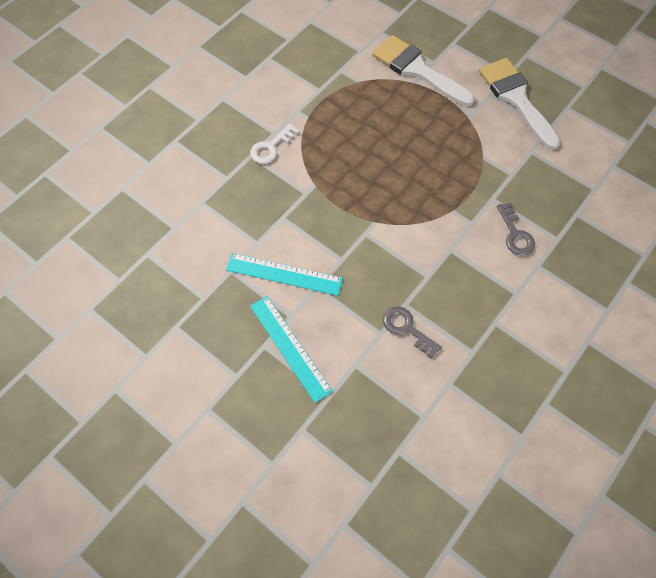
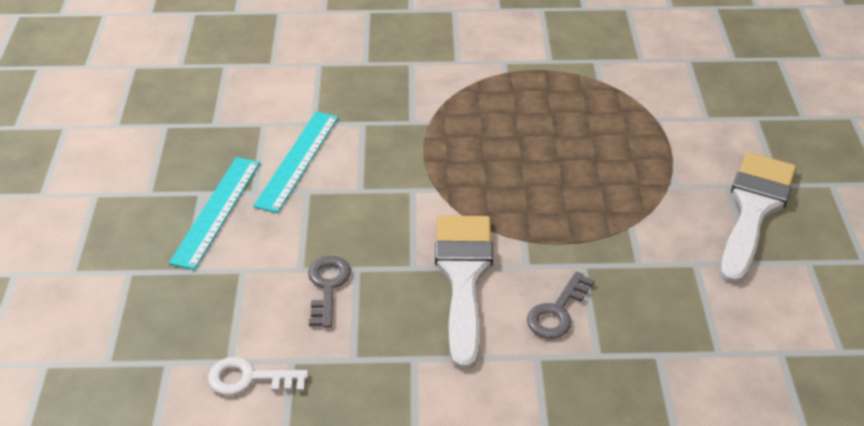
camera: 50 degrees right, 20 degrees down
turquoise ruler [226,253,343,296] -> turquoise ruler turned 45 degrees clockwise [253,112,339,213]
white key [250,123,299,164] -> white key moved to [208,357,308,396]
white brush [373,35,475,106] -> white brush moved to [435,215,493,370]

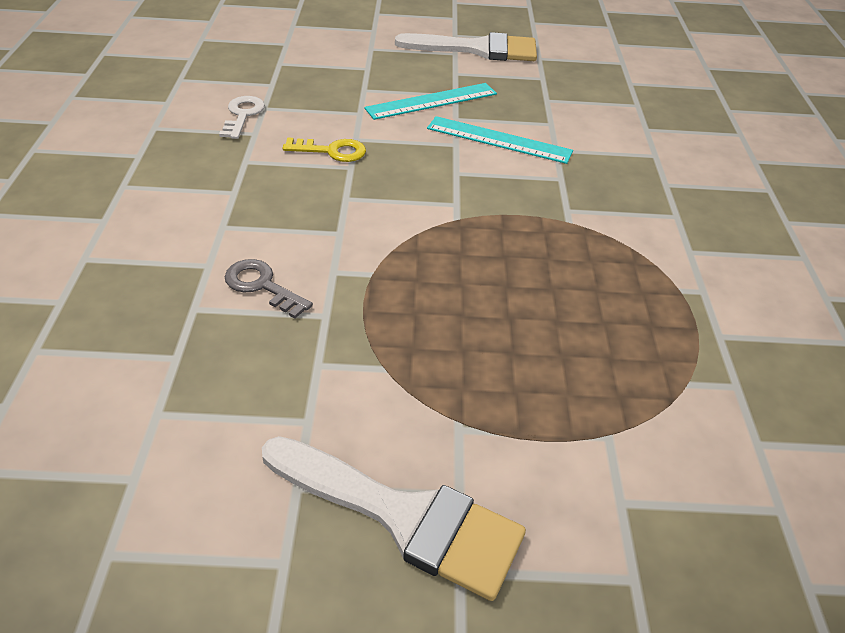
camera: 90 degrees right, 0 degrees up
turquoise ruler [169,157,260,270] -> turquoise ruler turned 45 degrees counterclockwise [364,83,497,120]
grey key [308,256,351,328] -> yellow key [282,138,366,162]
white brush [435,215,493,370] -> white brush moved to [395,32,537,61]

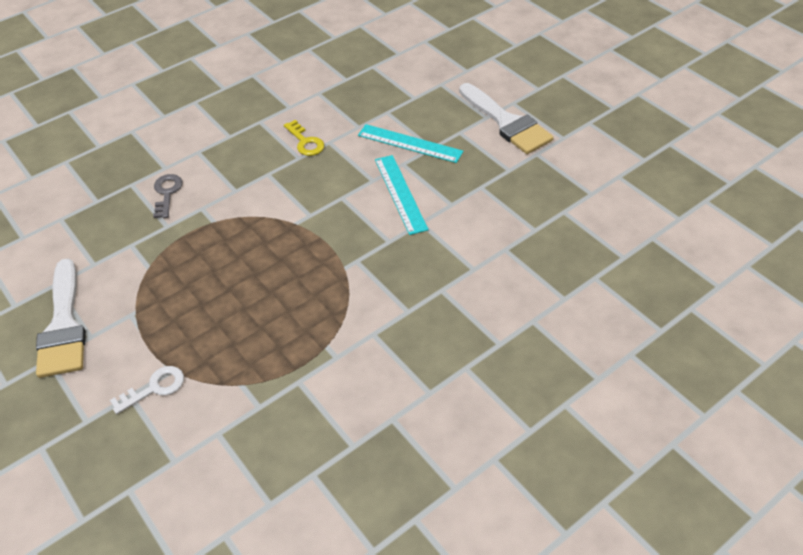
camera: 55 degrees right, 5 degrees up
white key [219,96,265,139] -> white key moved to [110,366,184,414]

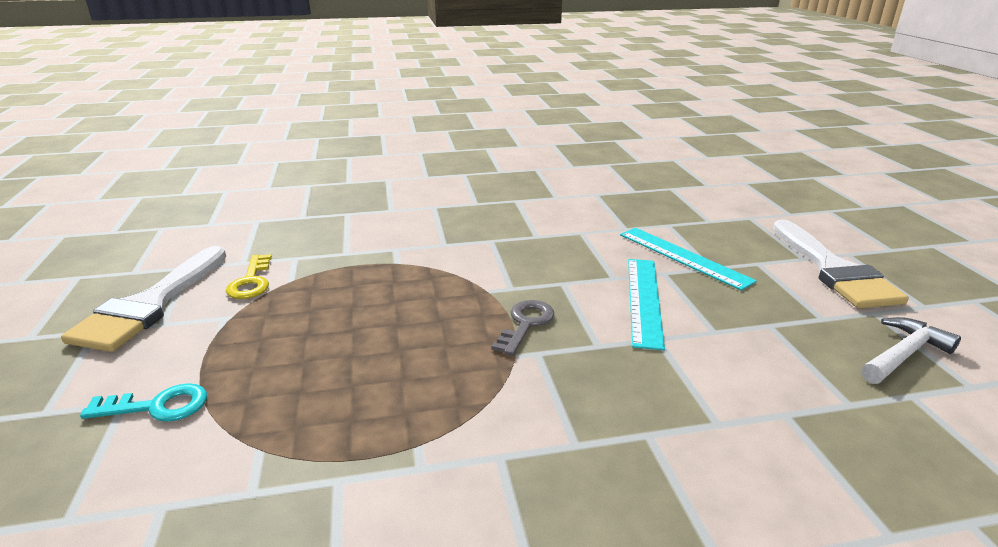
camera: 25 degrees right, 20 degrees down
white key [110,366,184,414] -> turquoise key [80,383,207,422]
grey key [153,174,183,218] -> grey key moved to [491,300,554,356]
yellow key [284,120,324,156] -> yellow key moved to [226,254,272,299]
none -> white hammer [861,317,961,384]

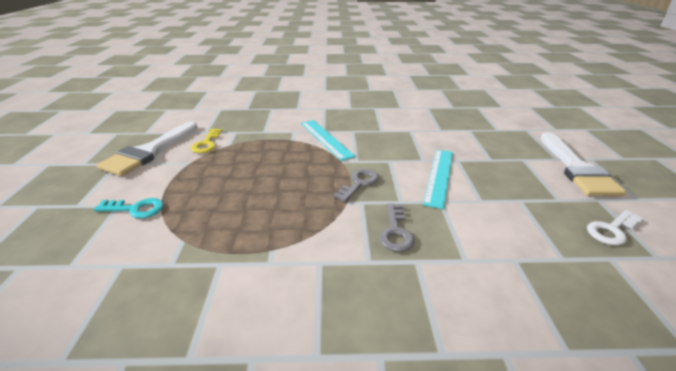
camera: 10 degrees right, 5 degrees up
turquoise ruler [620,228,757,291] -> turquoise ruler moved to [301,120,356,161]
white hammer [861,317,961,384] -> white key [587,210,644,245]
none -> grey key [380,203,415,252]

